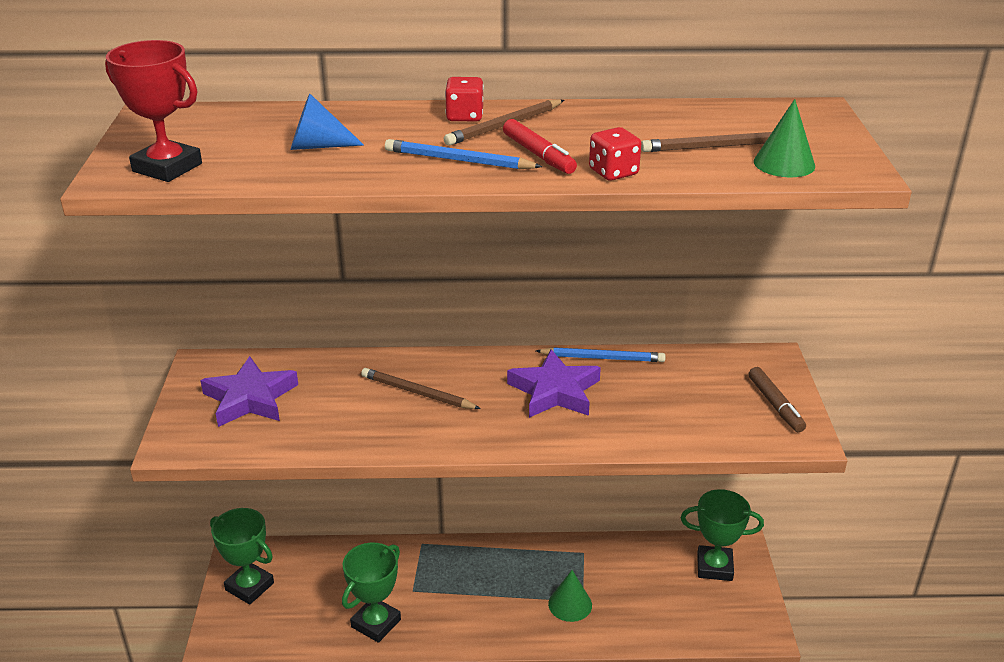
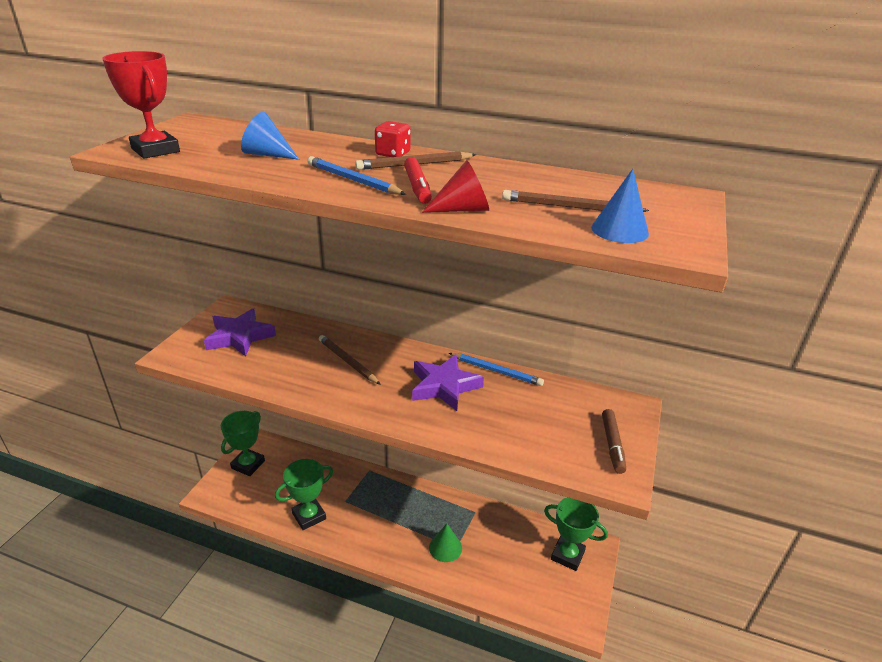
camera: 20 degrees right, 0 degrees up
green trophy [210,508,274,605] -> green trophy turned 60 degrees clockwise [221,411,265,476]
red dice [589,127,641,181] -> red cone [422,160,489,213]
green cone [754,99,815,177] -> blue cone [591,169,649,243]

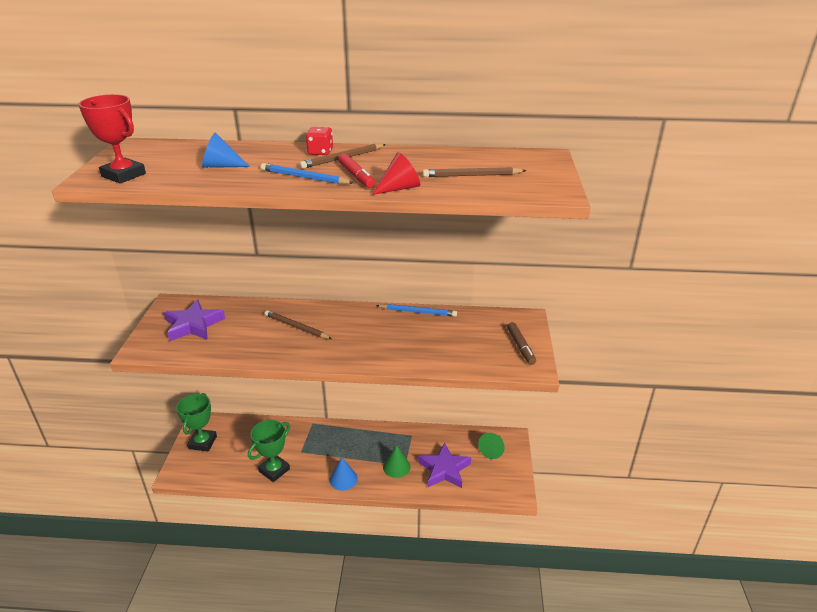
camera: 15 degrees left, 0 degrees up
purple star [412,354,484,411] -> purple star moved to [418,443,471,488]
green trophy [544,497,608,571] -> green cone [478,433,504,459]
blue cone [591,169,649,243] -> blue cone moved to [329,457,358,490]

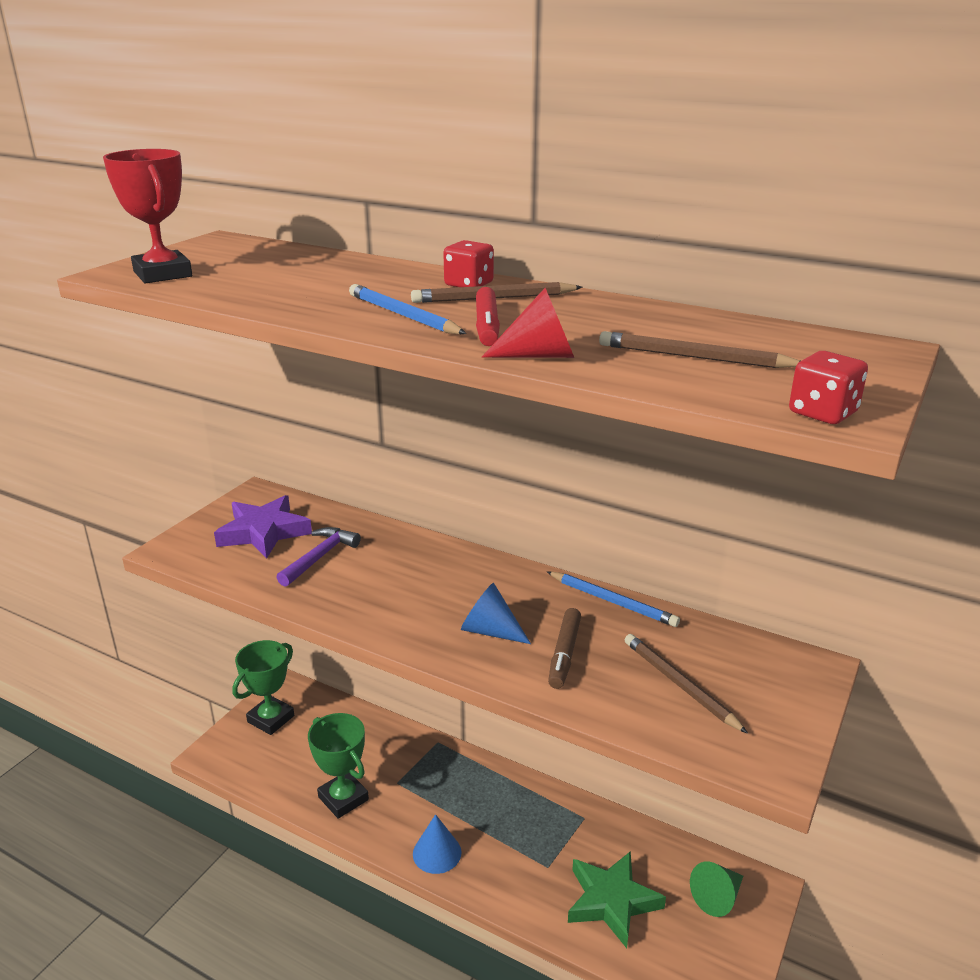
camera: 25 degrees right, 5 degrees down
blue cone [202,132,250,168] -> blue cone moved to [461,583,531,644]
green trophy [248,420,290,482] -> green trophy turned 75 degrees clockwise [308,713,369,819]
brown pencil [265,310,332,339] -> brown pencil moved to [625,634,748,734]
green cone [383,445,411,478] -> none
purple star [418,443,471,488] -> green star [568,851,666,948]
brown marker [507,322,536,365] -> brown marker moved to [548,608,581,689]
none -> purple hammer [276,527,361,587]
none -> red dice [789,351,868,424]

